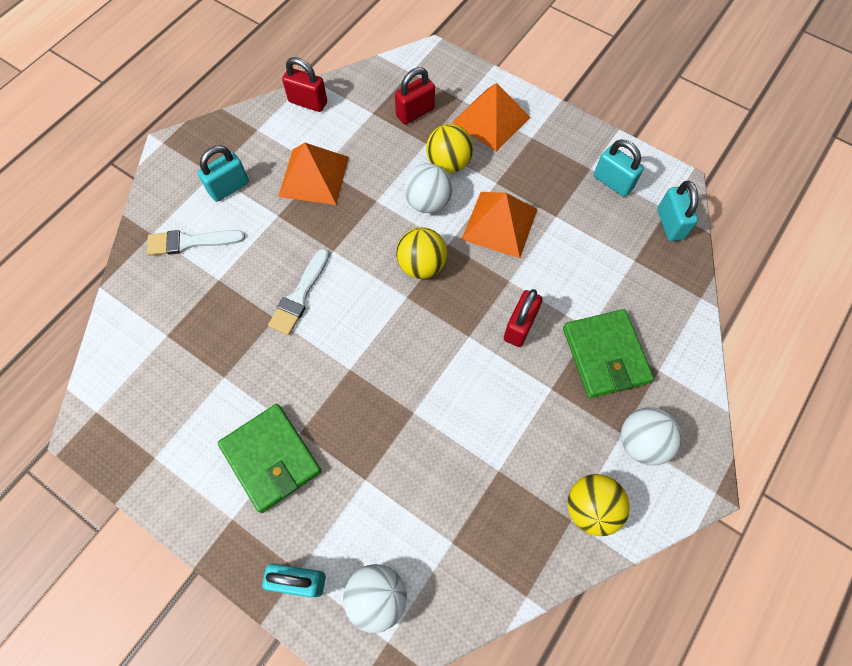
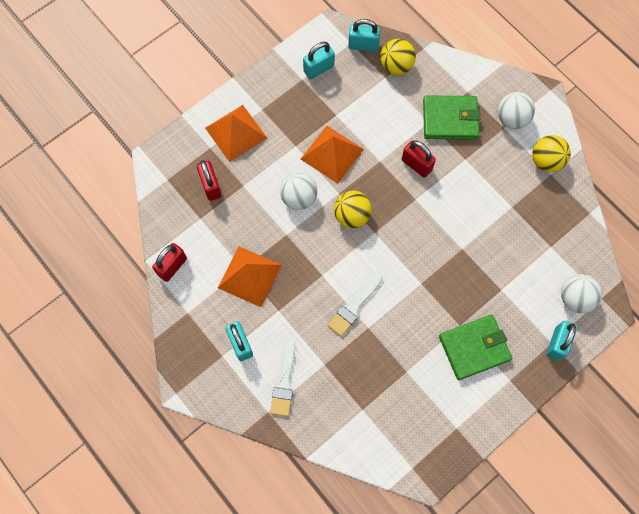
camera: 75 degrees left, 5 degrees up
white brush [268,249,329,335] -> white brush turned 90 degrees clockwise [328,273,383,336]
yellow ball [426,124,473,173] -> yellow ball moved to [380,39,416,75]

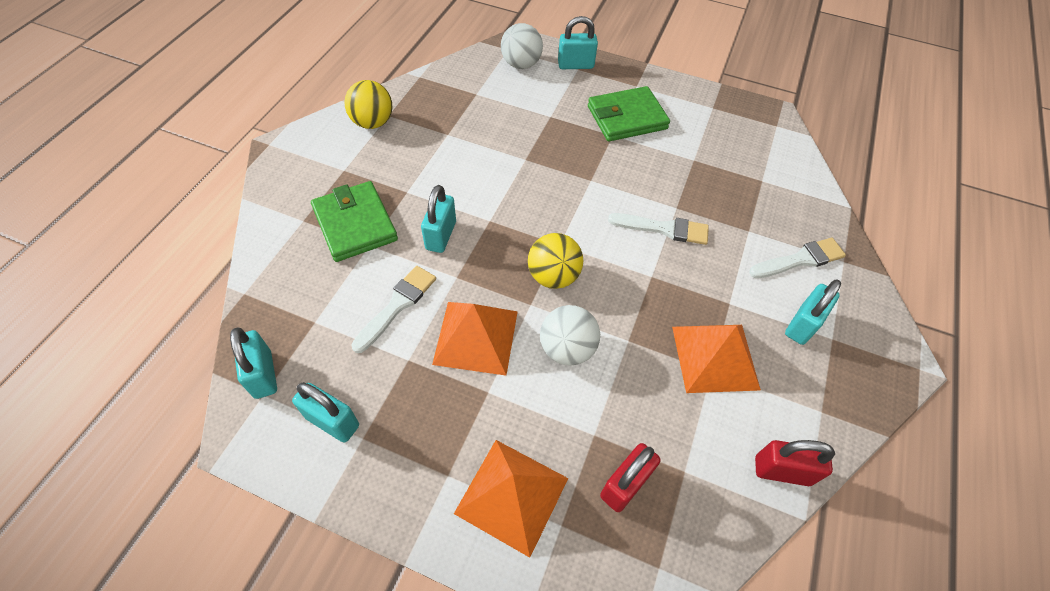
camera: 120 degrees left, 15 degrees down
yellow ball [380,39,416,75] -> none
red padlock [402,140,436,178] -> turquoise padlock [421,185,456,253]
green wallet [439,315,512,380] -> green wallet turned 60 degrees counterclockwise [588,86,670,142]
white ball [498,92,535,129] -> none
none -> white brush [351,266,436,353]

